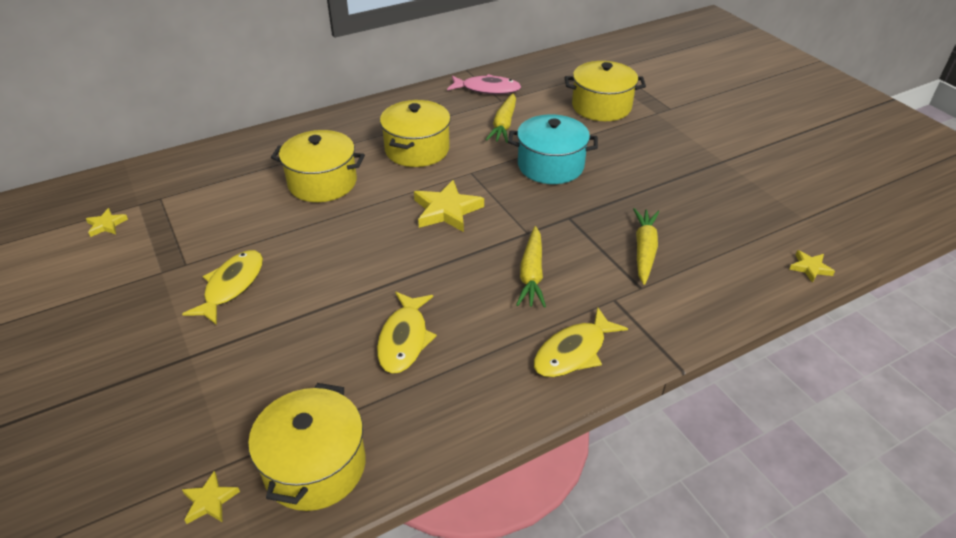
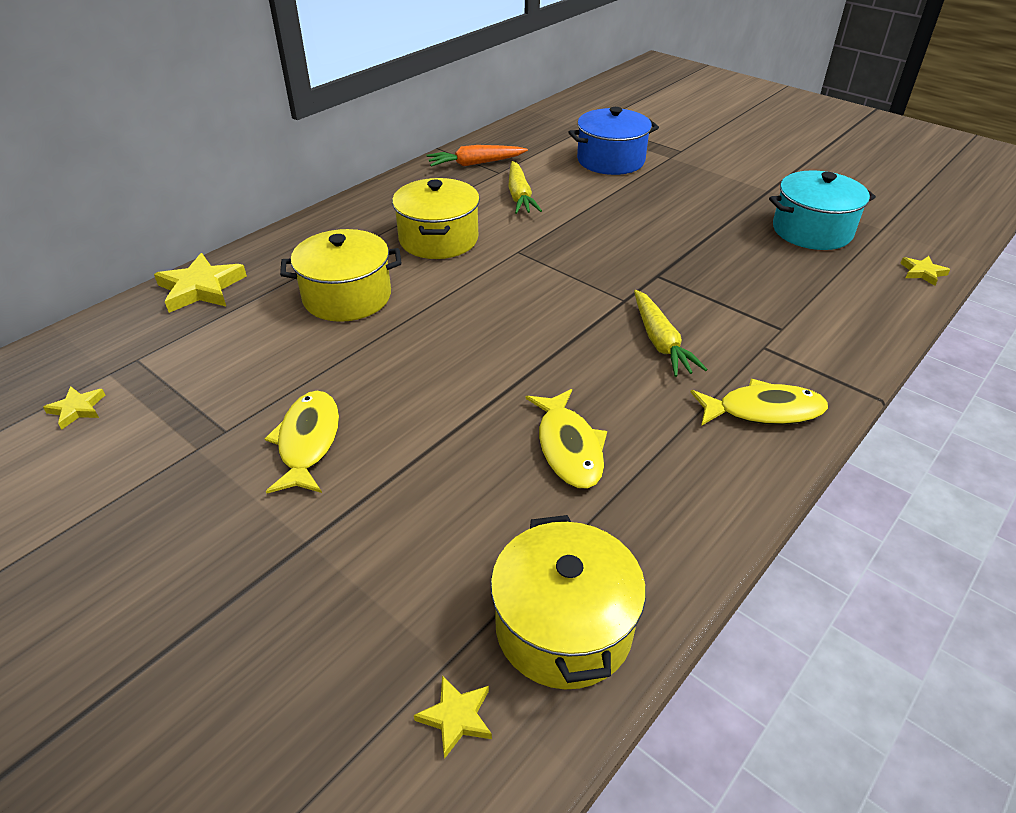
camera: 20 degrees left, 0 degrees up
yellow star [414,180,484,232] -> yellow star moved to [154,253,247,313]
pink fish [447,74,521,94] -> orange carrot [427,145,528,167]
turquoise pot [508,114,598,184] -> turquoise pot moved to [769,170,876,250]
yellow fish [534,307,628,377] -> yellow fish turned 120 degrees counterclockwise [690,379,828,426]
yellow pot [565,61,646,121] -> blue pot [568,107,659,175]
yellow carrot [633,208,659,285] -> none

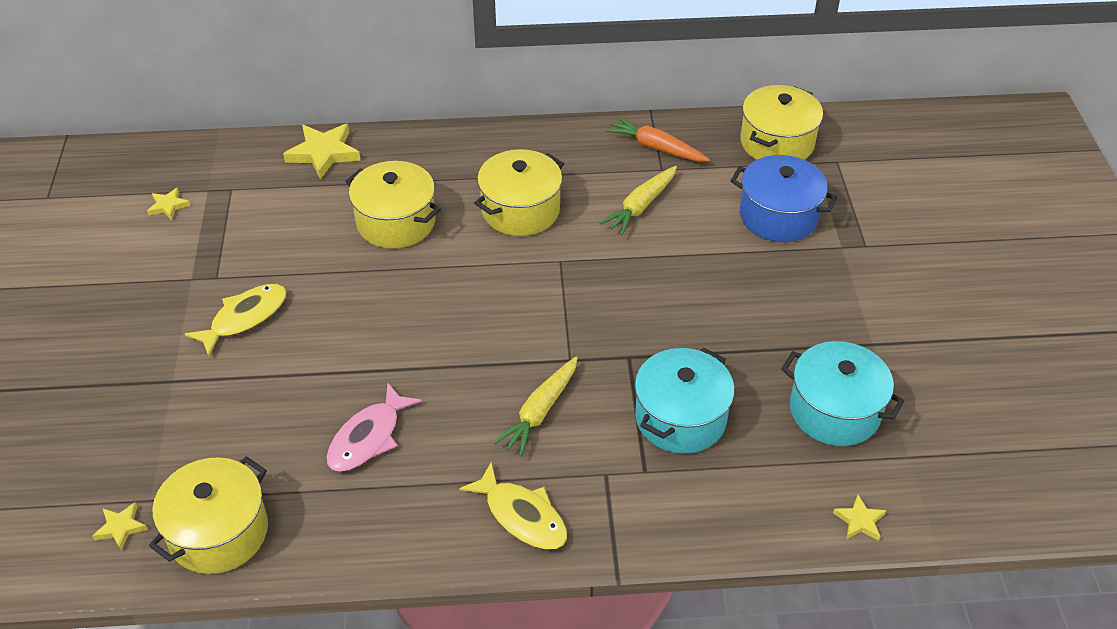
camera: 45 degrees right, 5 degrees up
yellow fish [525,389,607,489] -> pink fish [326,383,422,472]
none -> turquoise pot [635,347,735,454]
none -> yellow pot [740,85,823,160]

